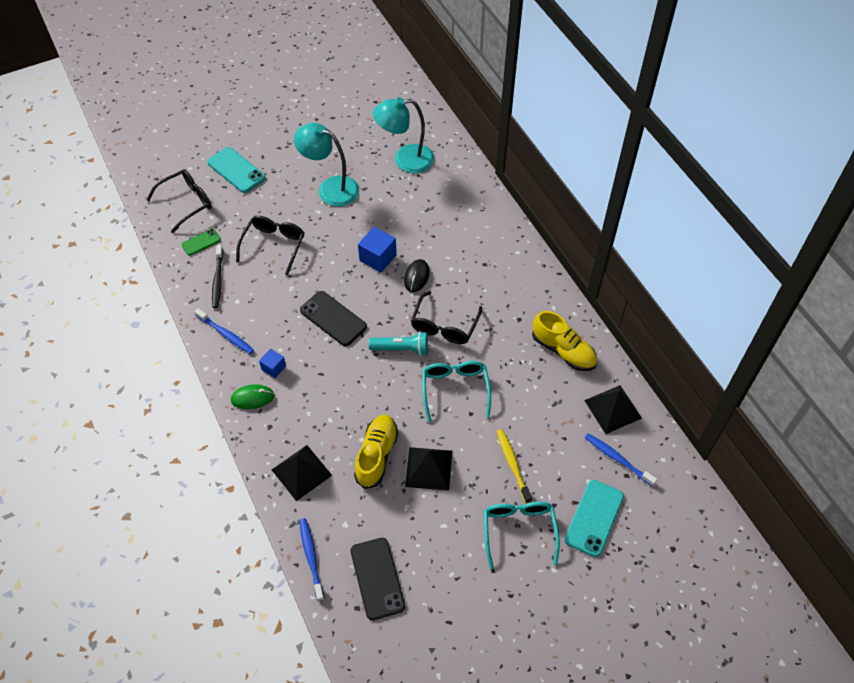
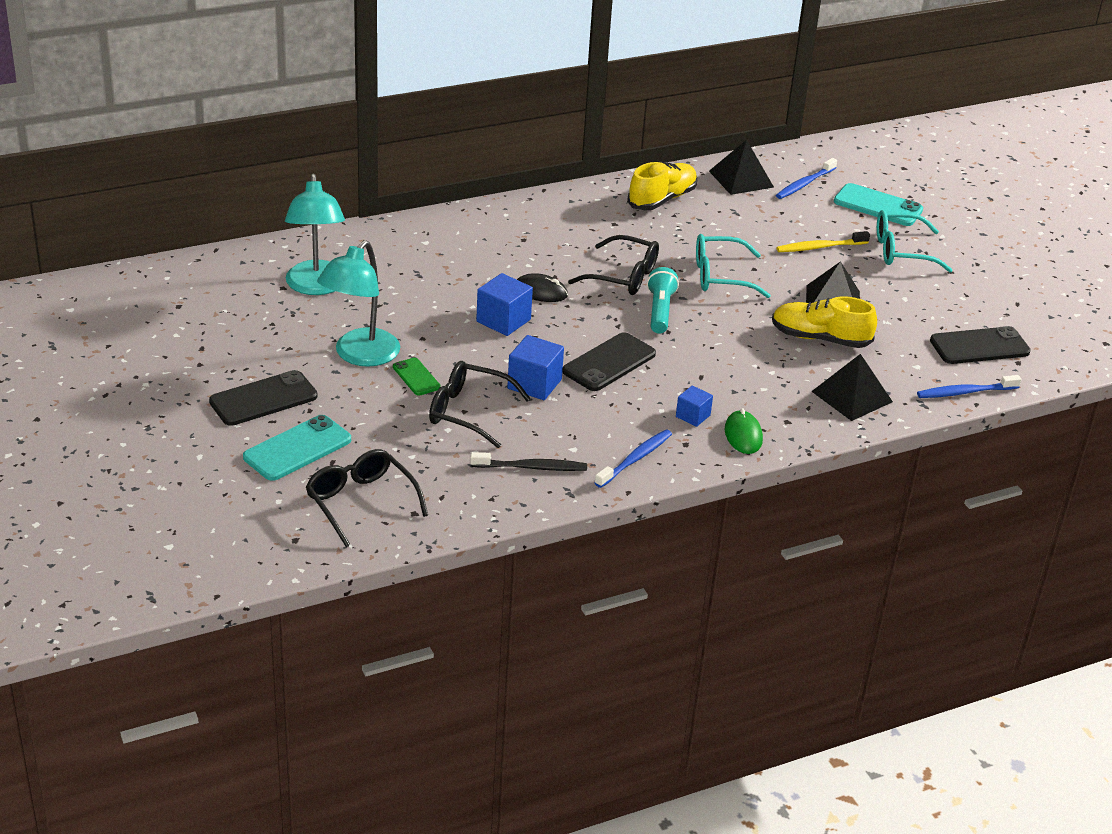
camera: 90 degrees left, 20 degrees down
green phone [181,229,221,256] -> green phone moved to [393,358,441,396]
none -> black phone [209,370,318,426]
none -> blue cube [507,335,564,400]

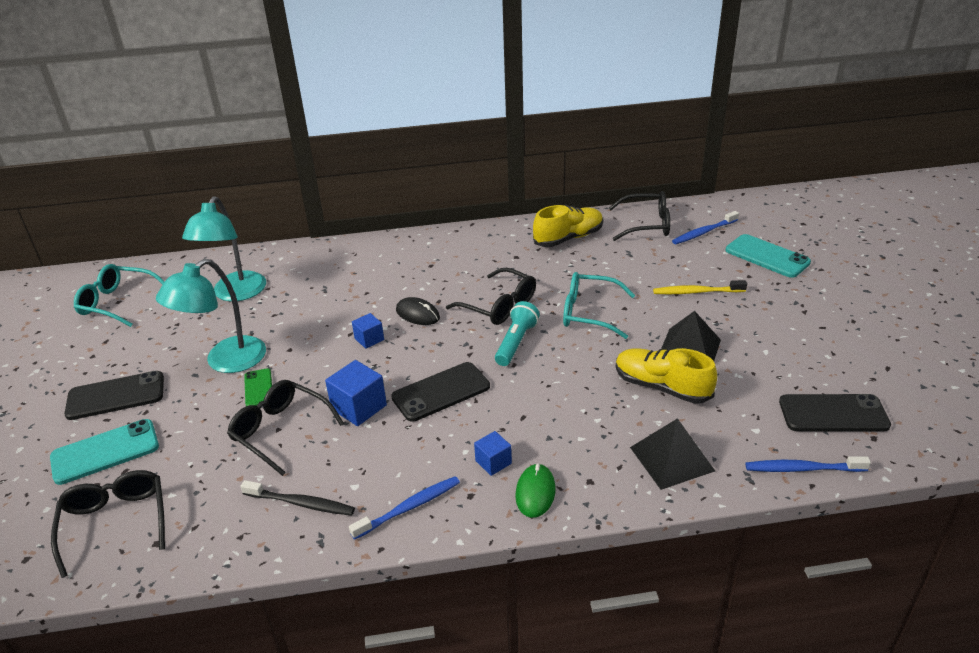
camera: 20 degrees right, 0 degrees up
blue cube [476,273,533,336] -> blue cube [352,313,384,349], size x0.61
black pyramid [709,140,774,195] -> black glasses [609,191,670,241]
turquoise glasses [877,210,953,273] -> turquoise glasses moved to [74,264,165,327]

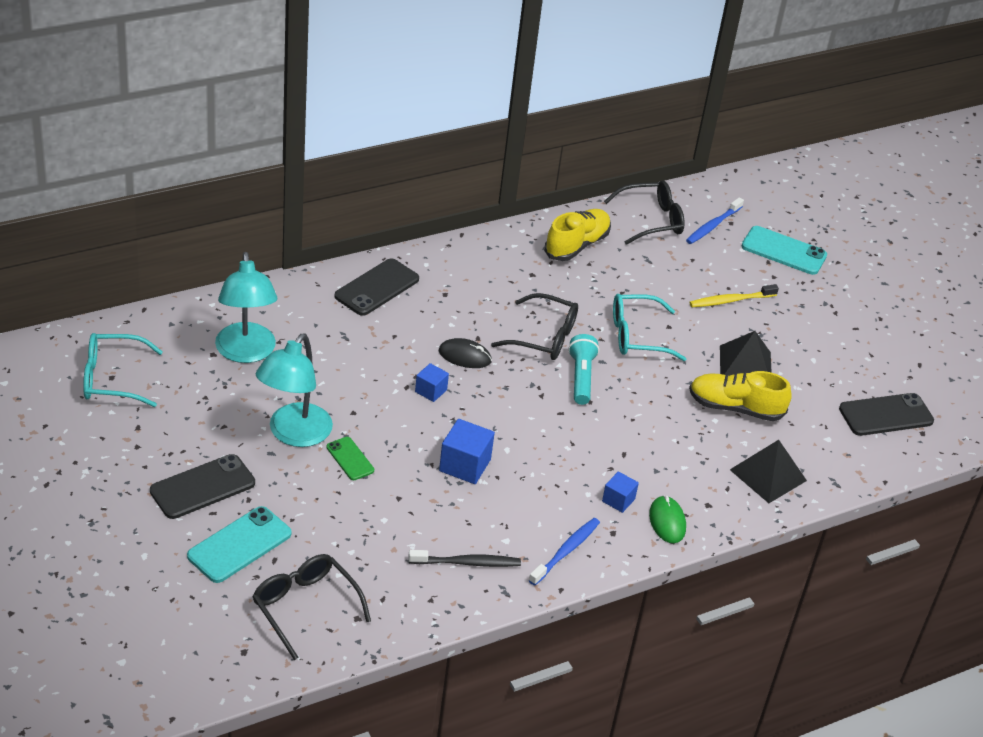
camera: 25 degrees left, 5 degrees up
black glasses [227,380,344,476] -> none
black phone [391,362,490,422] -> black phone moved to [335,258,419,316]
blue toothbrush [746,456,871,472] -> none

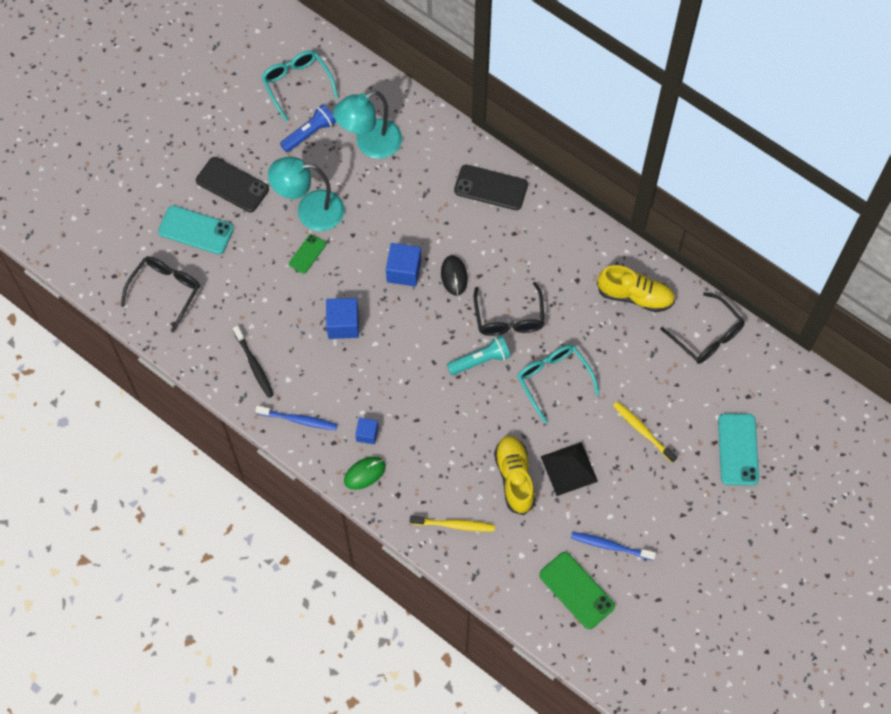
camera: 70 degrees right, 25 degrees up
blue cube [415,363,449,402] -> blue cube [386,243,421,287], size x1.64
blue toothbrush [686,197,744,244] -> blue toothbrush moved to [571,532,656,561]
black pyramid [730,440,807,503] -> yellow toothbrush [410,515,495,531]
black phone [839,393,934,436] -> green phone [539,552,615,629]
none -> blue flashlight [280,104,336,152]

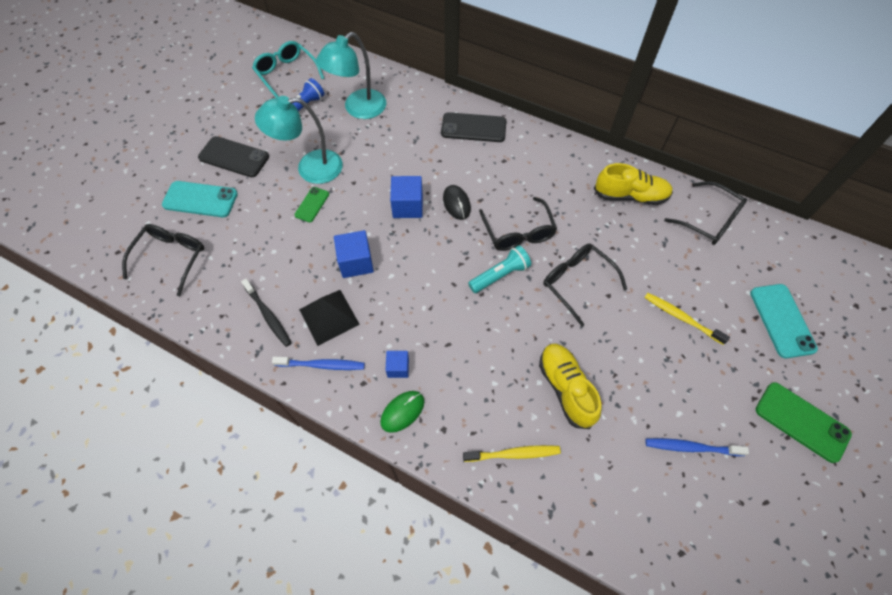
camera: 10 degrees left, 5 degrees down
turquoise glasses [517,345,599,424] -> black glasses [543,243,627,326]
green phone [539,552,615,629] -> green phone moved to [756,382,852,463]
black pyramid [540,442,598,496] -> black pyramid moved to [299,290,360,346]

